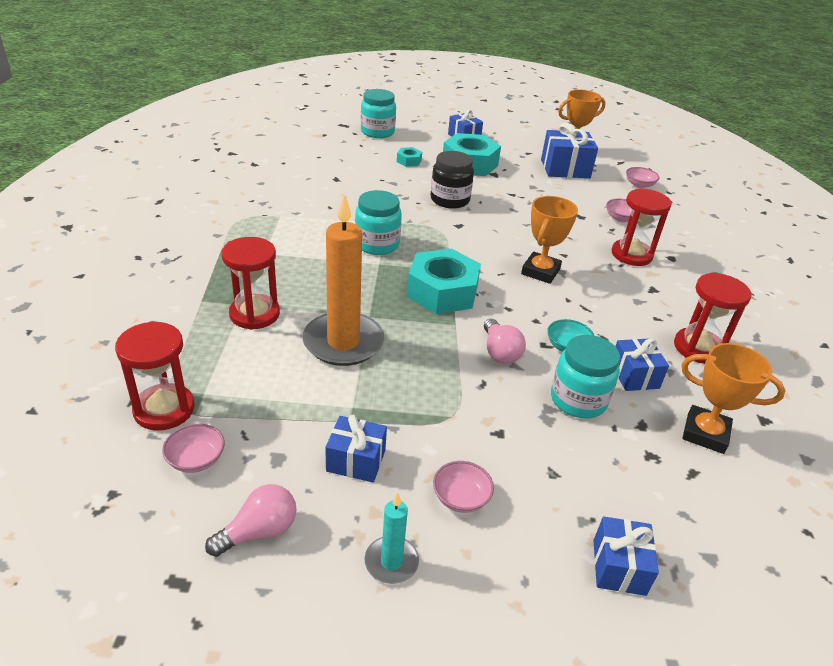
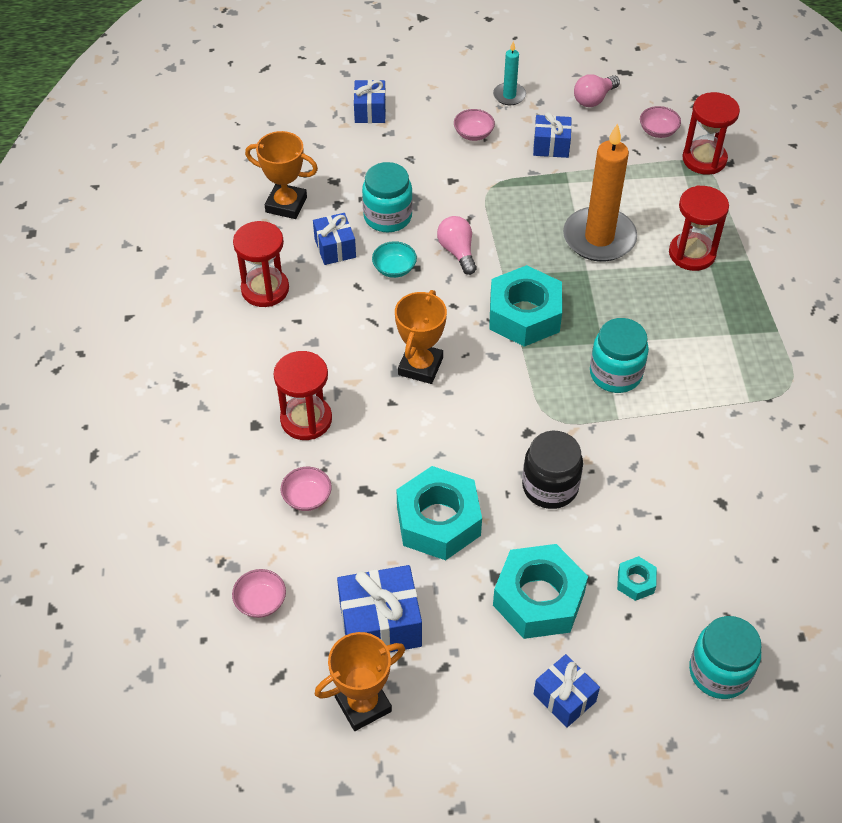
camera: 175 degrees right, 15 degrees up
none -> turquoise nut [396,466,482,560]

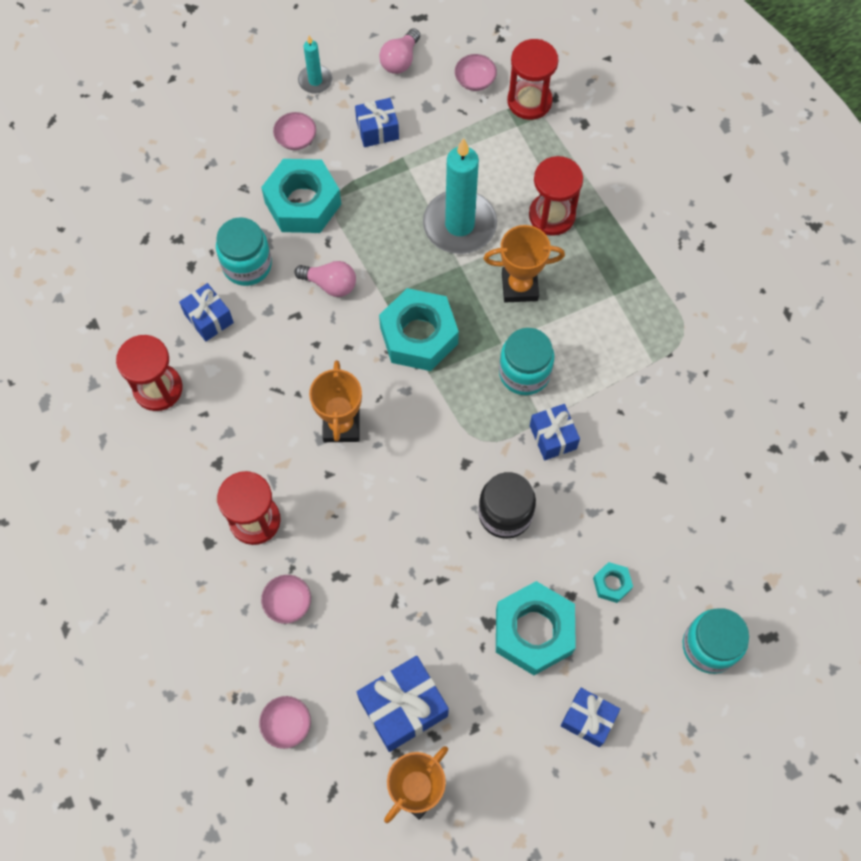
camera: 20 degrees left, 15 degrees up
orange trophy [245,131,318,219] -> orange trophy moved to [484,225,565,303]
blue gift [354,80,386,123] -> blue gift moved to [530,404,580,460]
turquoise bowl [372,241,417,278] -> none
turquoise nut [396,466,482,560] -> turquoise nut moved to [261,159,341,233]
pink light bulb [437,216,477,275] -> pink light bulb turned 150 degrees clockwise [294,261,356,297]
orange candle [563,123,637,262] -> turquoise candle [423,138,497,254]

